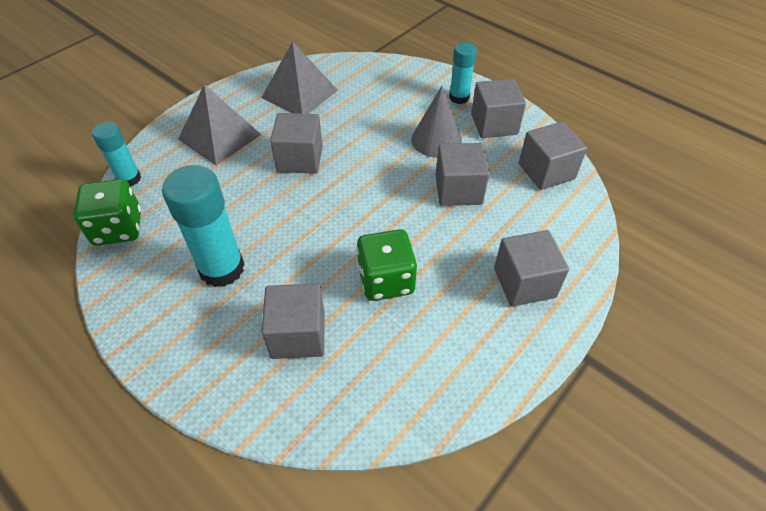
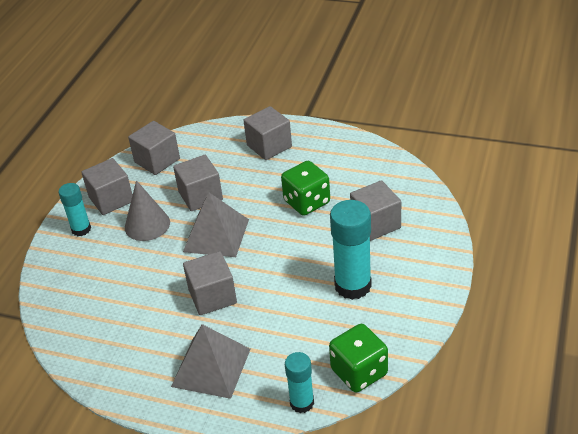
camera: 110 degrees left, 10 degrees down
grey pyramid [261,41,338,114] -> grey pyramid moved to [183,192,249,257]

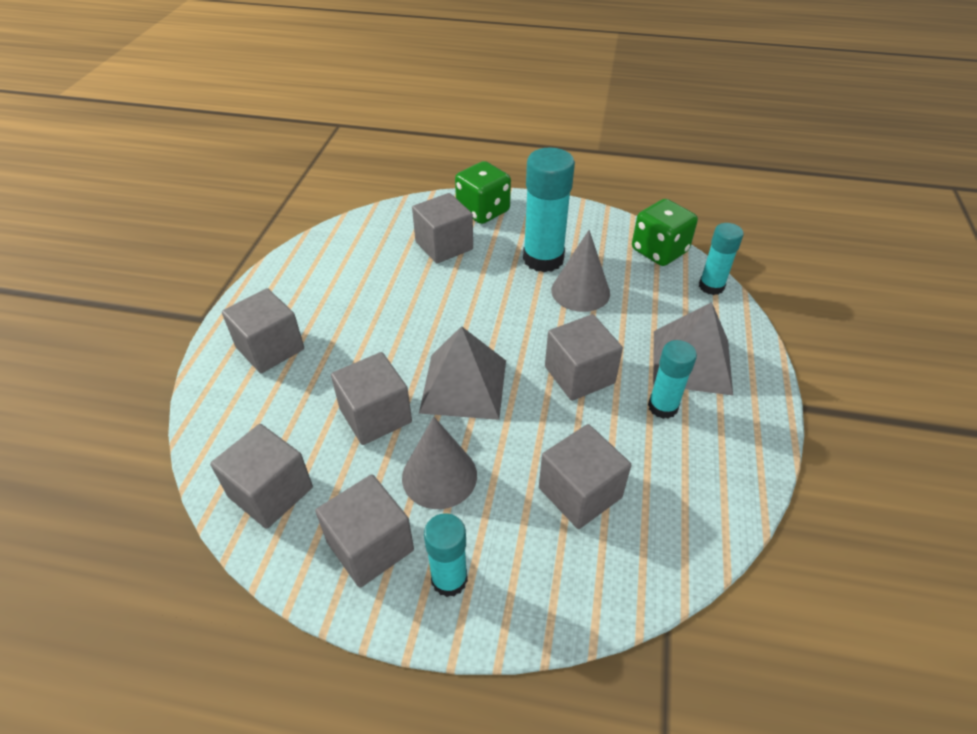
camera: 100 degrees left, 5 degrees up
green dice [281,161,330,216] -> green dice moved to [455,161,511,224]
none -> grey cube [539,424,631,529]
none -> grey cone [551,230,610,312]
none -> turquoise glue stick [648,340,697,419]

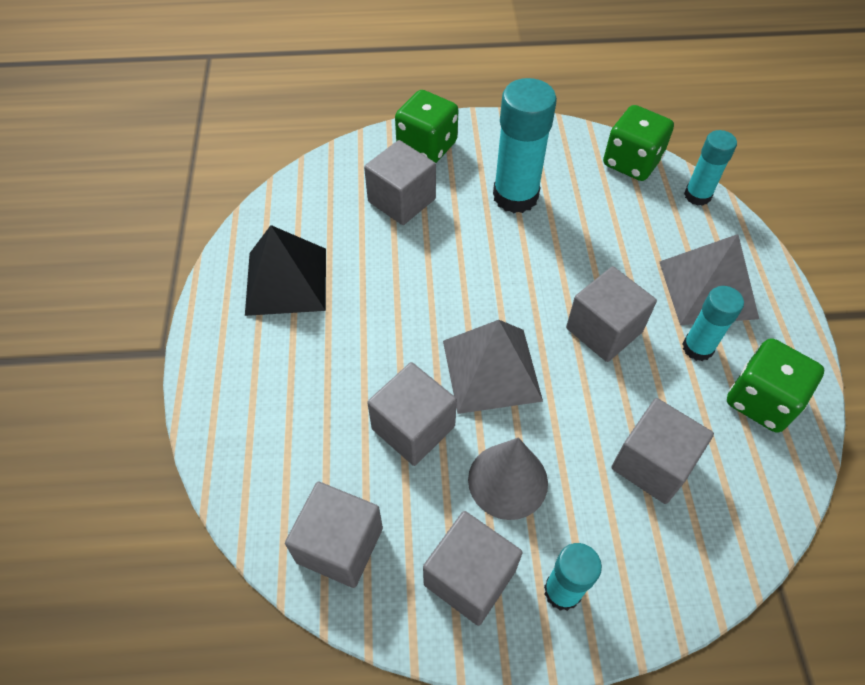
camera: 15 degrees left, 10 degrees up
grey cube [222,288,304,373] -> none
grey cone [551,230,610,312] -> none
none -> black pyramid [245,225,326,316]
none -> green dice [727,338,824,433]

